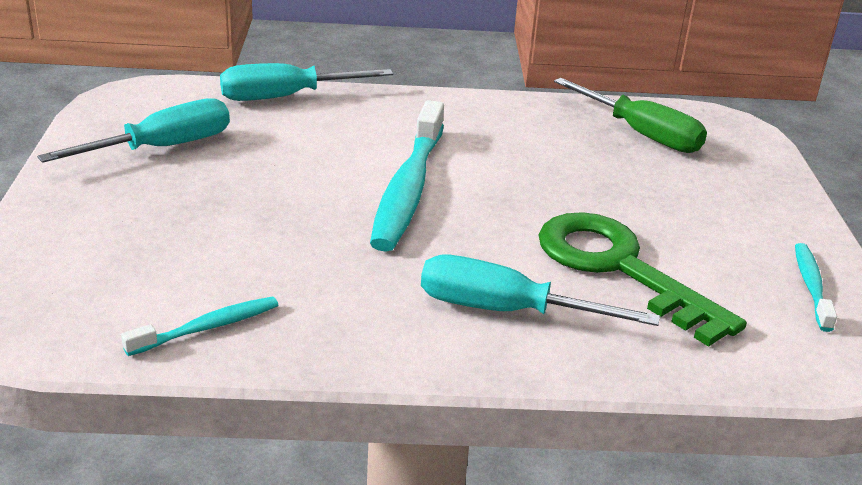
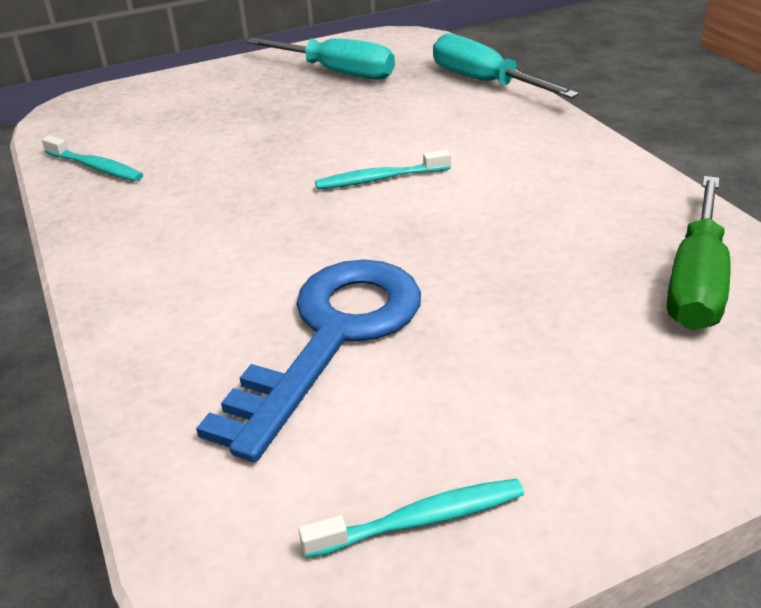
camera: 70 degrees right, 5 degrees up
turquoise toothbrush [370,100,444,252] -> turquoise toothbrush [315,150,451,189], size x0.50
turquoise screwdriver [421,255,660,326] -> none
green key [538,212,747,347] -> blue key [196,259,421,462]

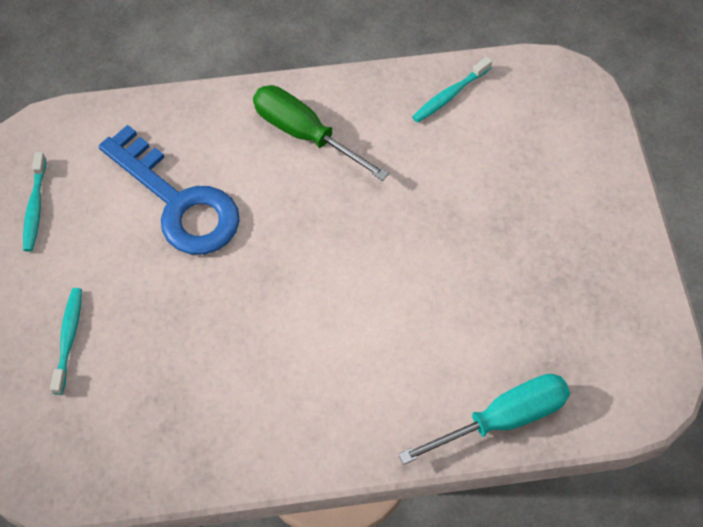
camera: 105 degrees right, 25 degrees up
turquoise screwdriver [246,38,395,80] -> none
turquoise toothbrush [315,150,451,189] -> turquoise toothbrush moved to [50,288,82,395]
green screwdriver [667,176,731,330] -> green screwdriver moved to [253,85,389,181]

